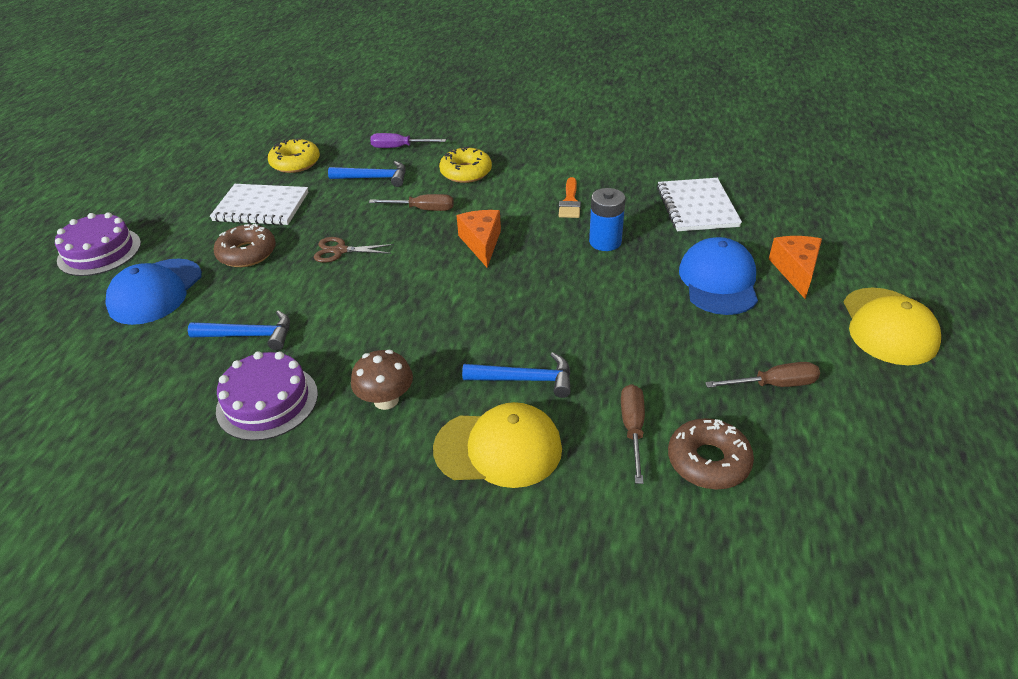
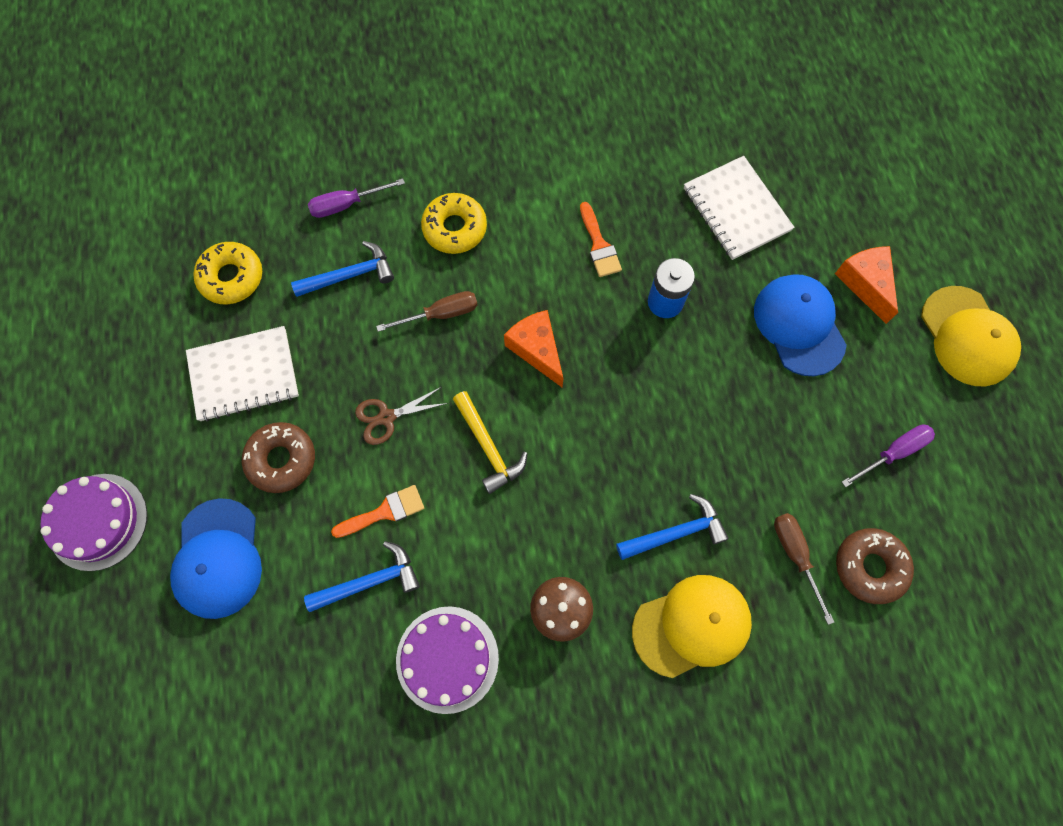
camera: 25 degrees left, 30 degrees up
brown screwdriver [705,362,820,388] -> purple screwdriver [842,424,935,487]
none -> orange brush [331,485,424,538]
none -> yellow hammer [453,391,527,494]

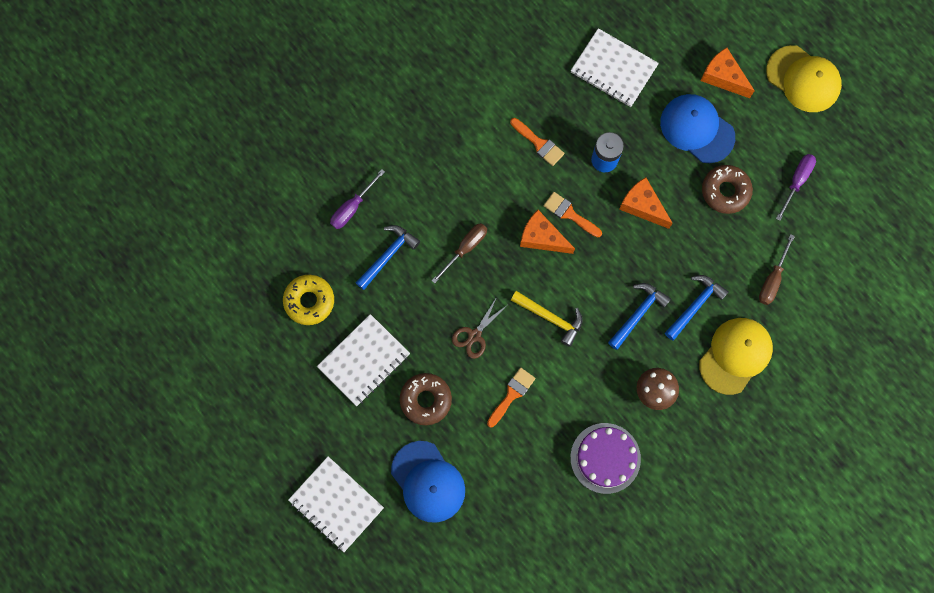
camera: 30 degrees left, 5 degrees up
purple cake [40,474,147,571] -> white notebook [288,456,384,552]
blue hammer [304,541,420,612] -> blue hammer moved to [608,283,671,350]
yellow donut [421,193,487,254] -> none
brown screwdriver [774,513,834,625] -> brown screwdriver turned 105 degrees counterclockwise [759,234,795,305]
brown donut [836,528,914,604] -> brown donut moved to [702,165,753,214]
none -> orange brush [544,192,602,238]
none -> orange cheese [619,177,673,229]

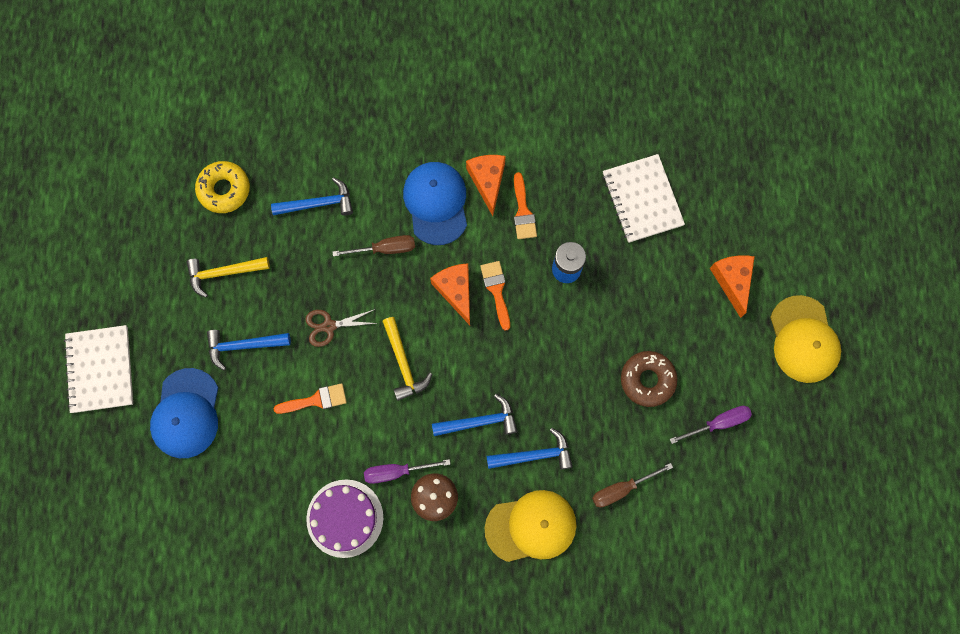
camera: 40 degrees right, 0 degrees up
white notebook [317,314,410,406] -> yellow hammer [186,257,270,298]
purple screwdriver [330,169,385,229] -> purple screwdriver moved to [364,459,451,484]
brown donut [400,373,452,425] -> blue hammer [207,330,291,370]
orange cheese [619,177,673,229] -> orange cheese moved to [466,155,506,216]
blue cap [660,94,735,163] -> blue cap moved to [403,162,467,245]

